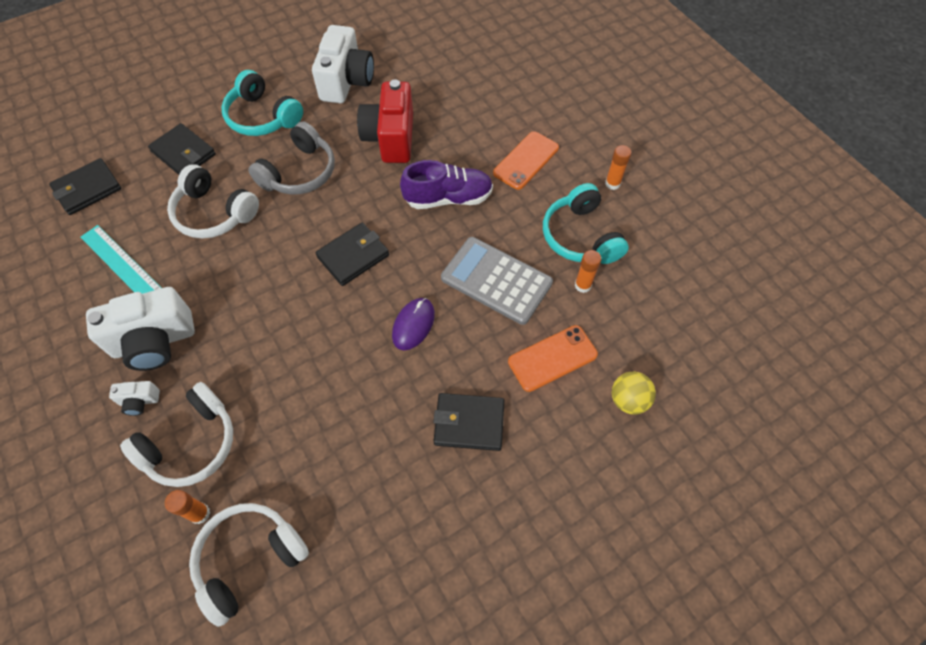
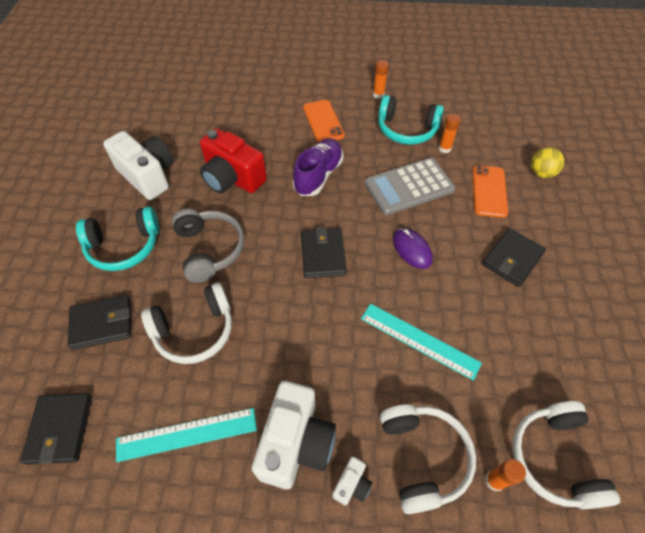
camera: 55 degrees left, 5 degrees down
none -> turquoise ruler [361,304,482,381]

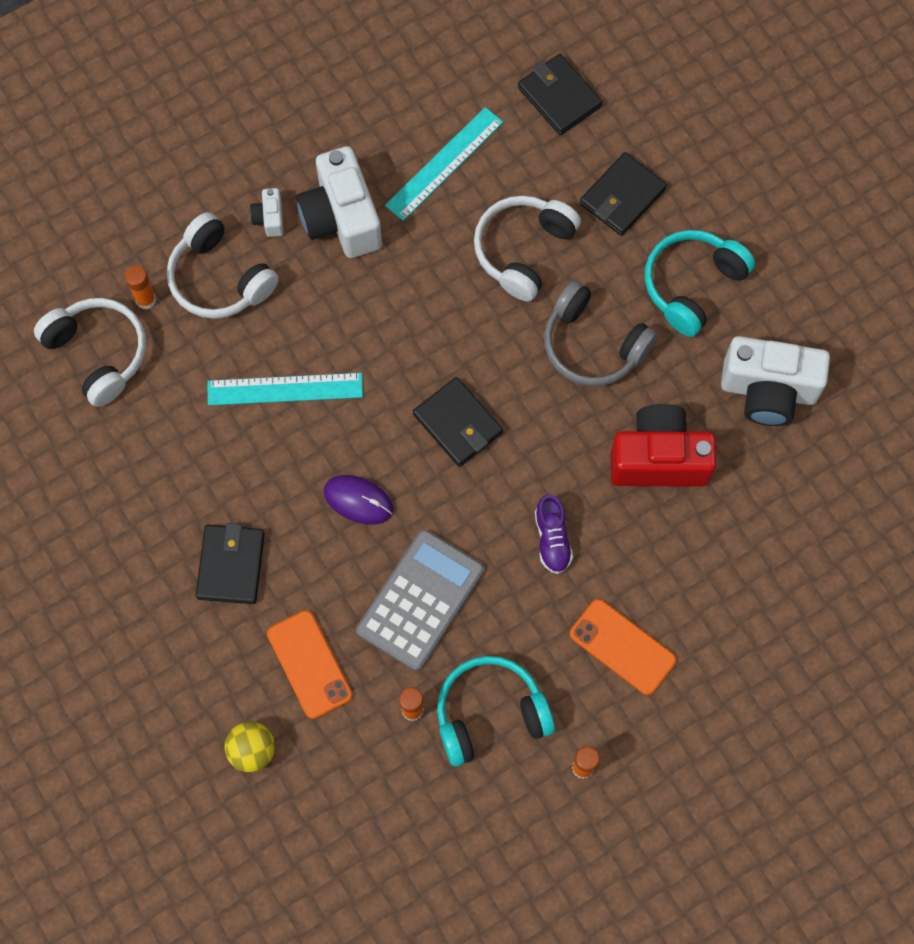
camera: 145 degrees right, 15 degrees up
purple shoe [293,138,343,196] -> purple shoe [535,495,573,574], size x0.62

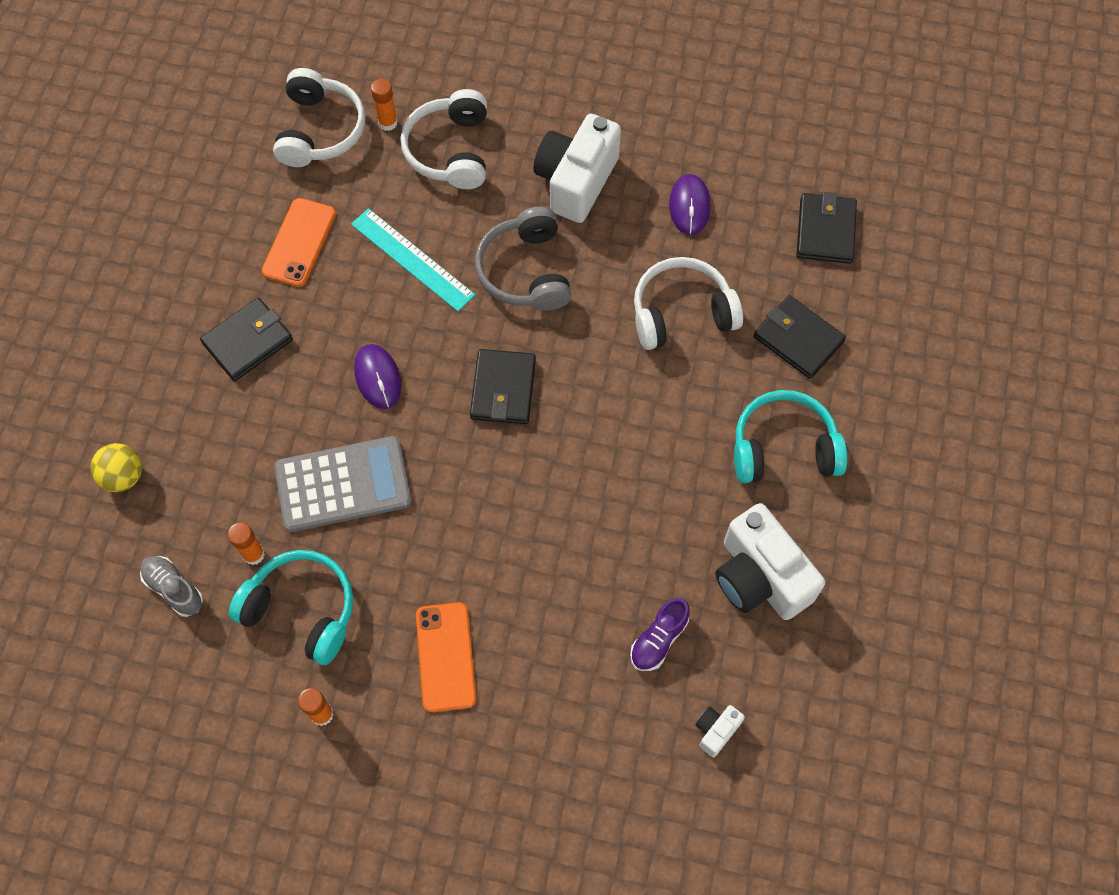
camera: 45 degrees right, 5 degrees down
white camera [250,188,284,237] -> white camera moved to [695,705,745,757]
orange phone [267,610,353,719] -> orange phone moved to [262,198,336,287]
turquoise ruler [385,107,503,221] -> purple mouse [669,174,711,235]
purple shoe [535,495,573,574] -> purple shoe moved to [630,598,690,671]
grey headphones [544,280,658,386] -> grey headphones moved to [475,207,571,311]
black wallet [580,152,667,236] -> black wallet turned 45 degrees clockwise [754,295,846,379]
red camera [610,404,717,487] -> none
none -> grey shoe [140,556,203,617]

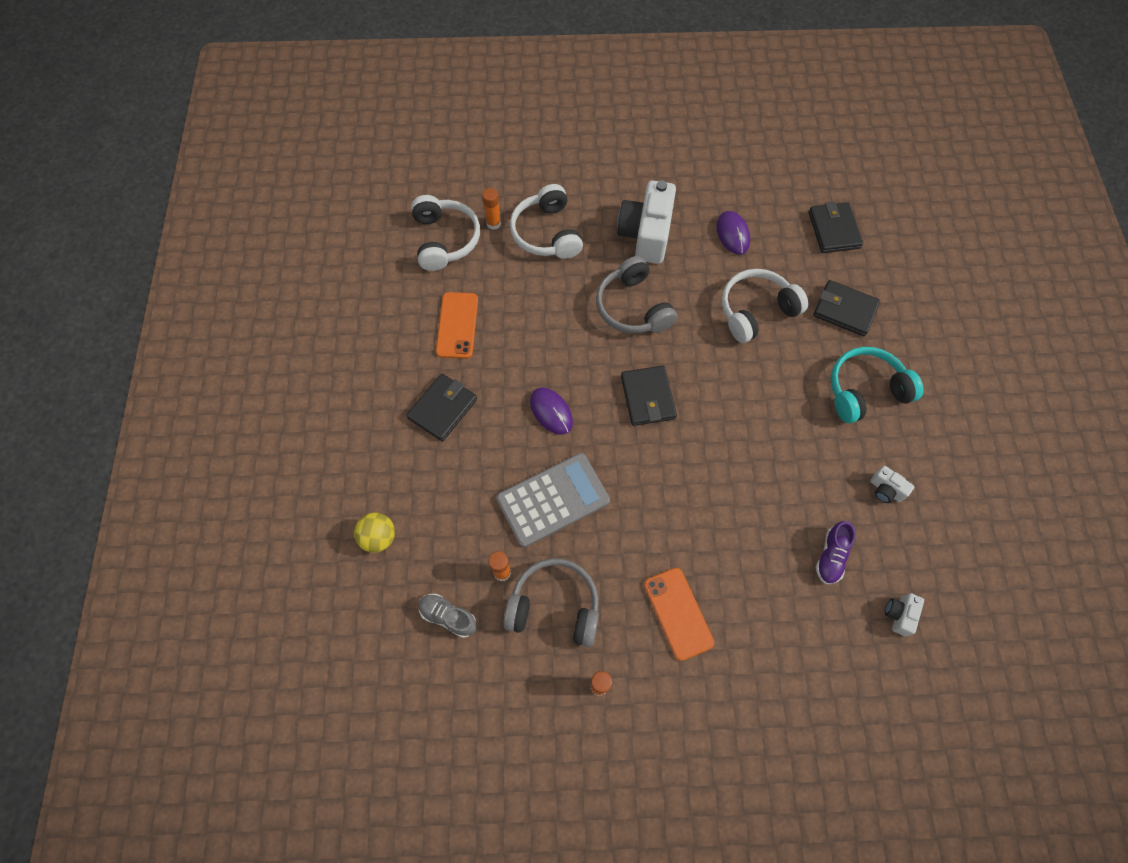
camera: 15 degrees left, 0 degrees up
turquoise headphones [229,550,353,665] -> grey headphones [503,558,599,647]
turquoise ruler [351,208,475,311] -> none
white camera [715,503,825,620] -> white camera [870,466,914,503], size x0.45

